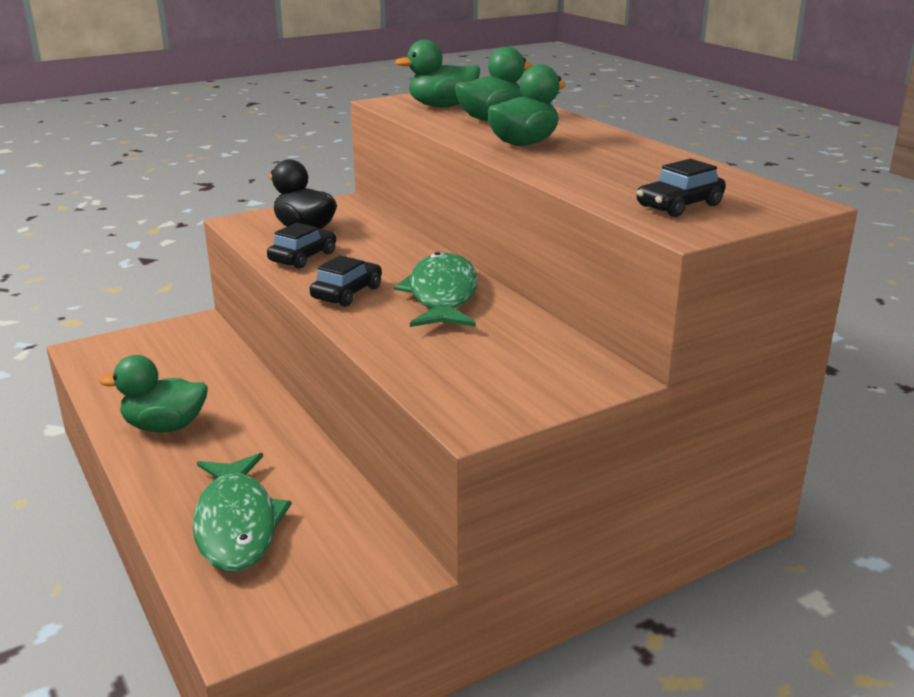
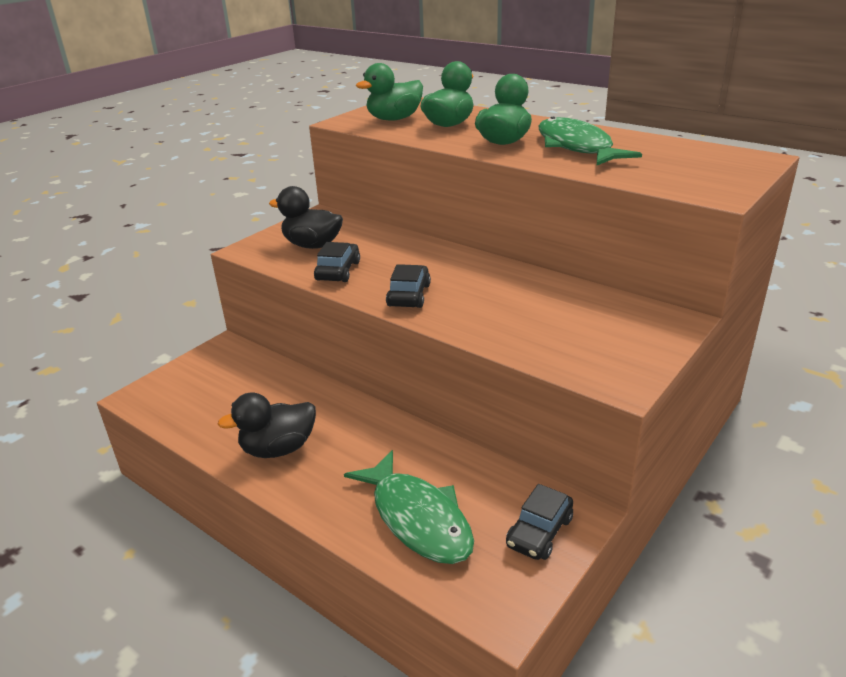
camera: 20 degrees left, 5 degrees up
green duck [99,355,208,432] -> black duck [217,392,316,458]
green fish [394,252,478,327] -> green fish moved to [538,116,642,165]
black car [636,159,726,217] -> black car moved to [506,484,573,560]

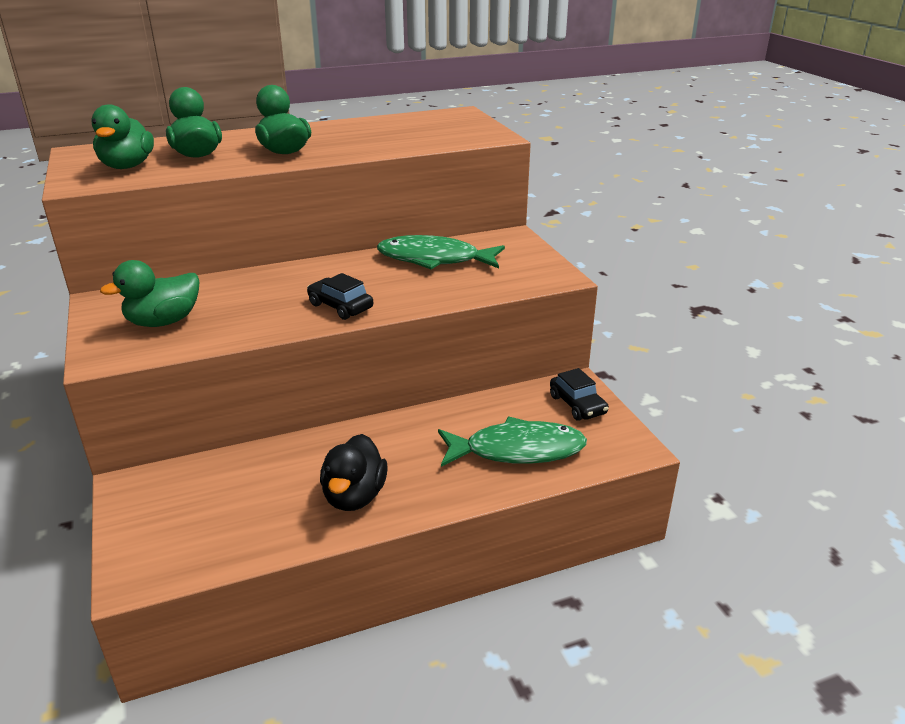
camera: 60 degrees left, 0 degrees up
black duck [269,186,343,249] -> green duck [100,260,200,327]
black car [314,242,360,282] -> none
green fish [538,116,642,165] -> green fish moved to [377,235,505,269]

